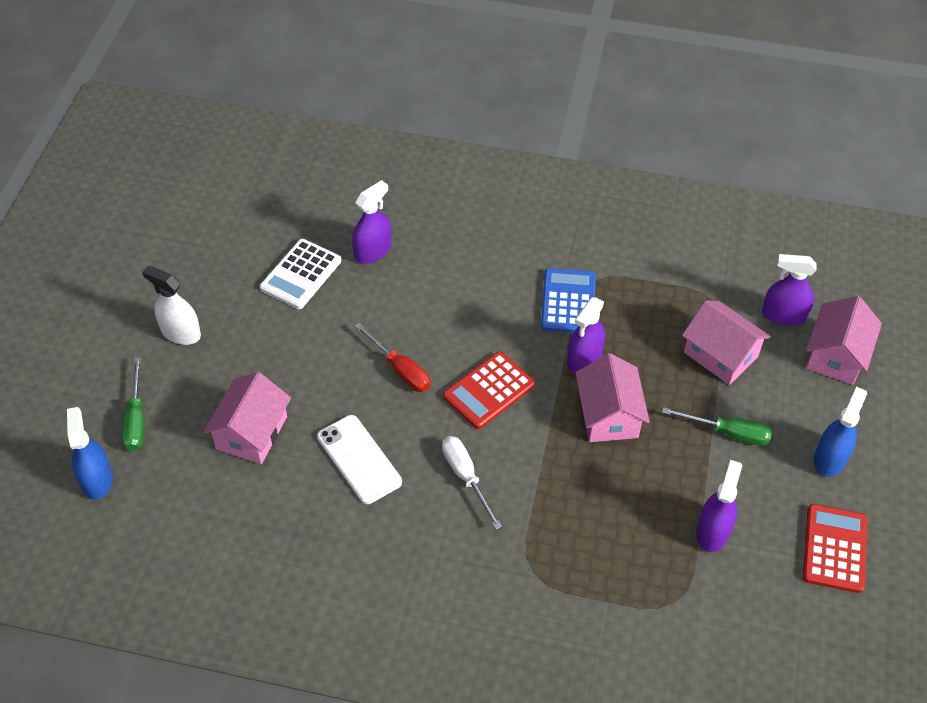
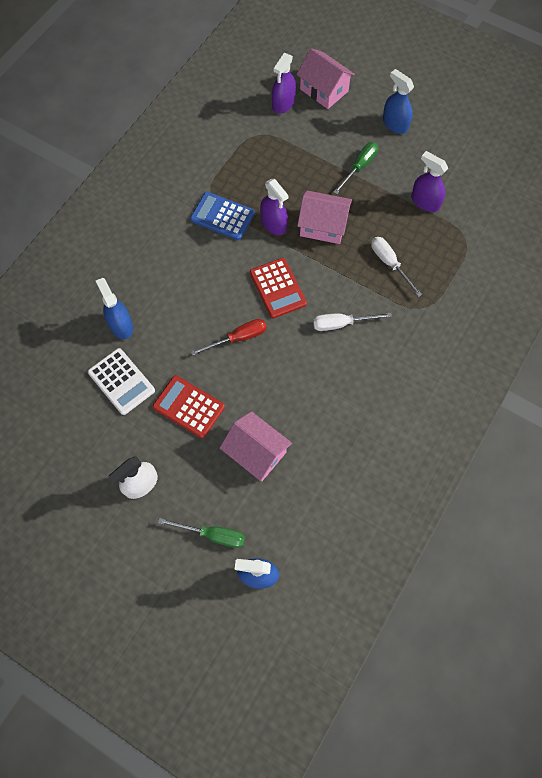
camera: 70 degrees left, 15 degrees up
white phone [317,415,402,504] -> none
purple spray bottle [352,180,391,264] -> blue spray bottle [96,278,133,339]
pink house [682,300,771,385] -> none
red calculator [803,504,867,593] -> red calculator moved to [152,375,225,438]
none -> white screwdriver [371,237,422,297]

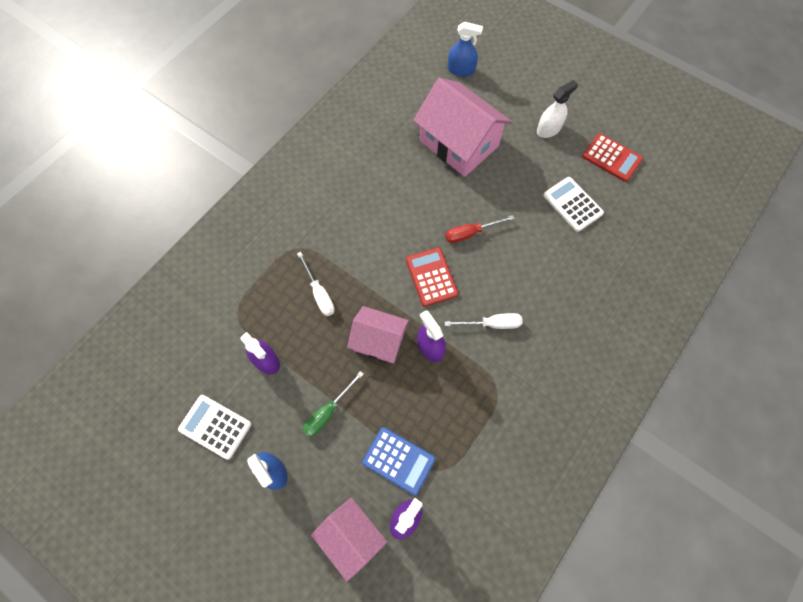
camera: 175 degrees left, 0 degrees up
blue spray bottle [96,278,133,339] -> none
red calculator [152,375,225,438] -> red calculator moved to [582,133,643,182]
green screwdriver [158,518,245,548] -> none
blue calculator [190,192,255,240] -> blue calculator moved to [362,427,436,495]
pink house [220,411,292,481] -> pink house [413,78,512,177], size x1.67
white screwdriver [313,313,392,331] -> white screwdriver moved to [444,313,523,329]
none -> white calculator [178,395,251,460]

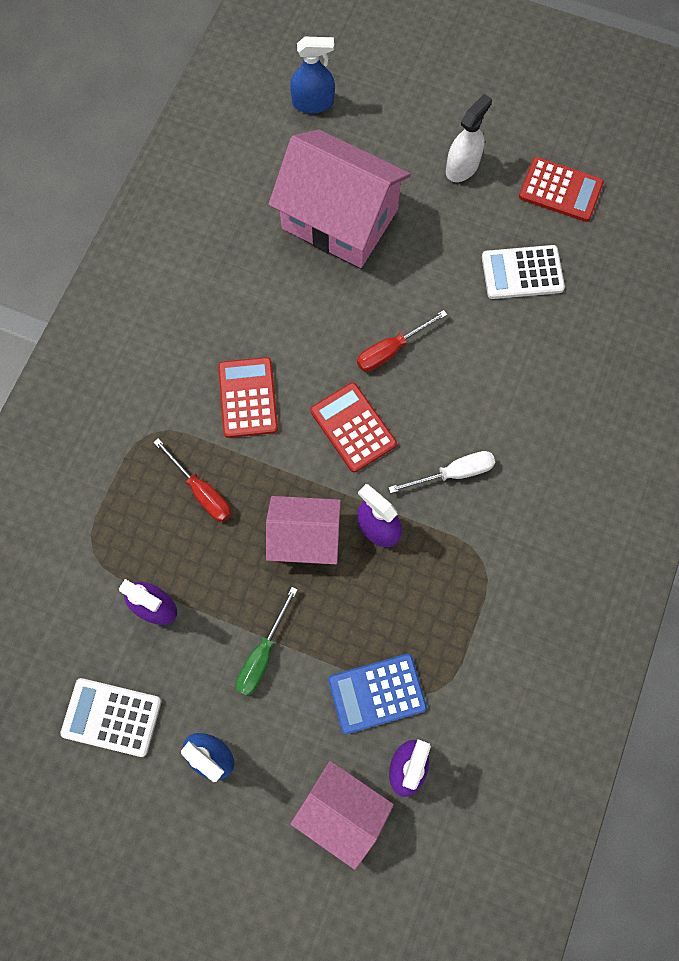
camera: 15 degrees left, 5 degrees up
white screwdriver [297,252,335,316] -> red screwdriver [153,438,231,522]
blue calculator [362,427,436,495] -> blue calculator turned 150 degrees clockwise [328,654,427,734]
white calculator [543,177,604,232] -> white calculator turned 45 degrees counterclockwise [482,245,565,299]
none -> red calculator [218,357,278,438]

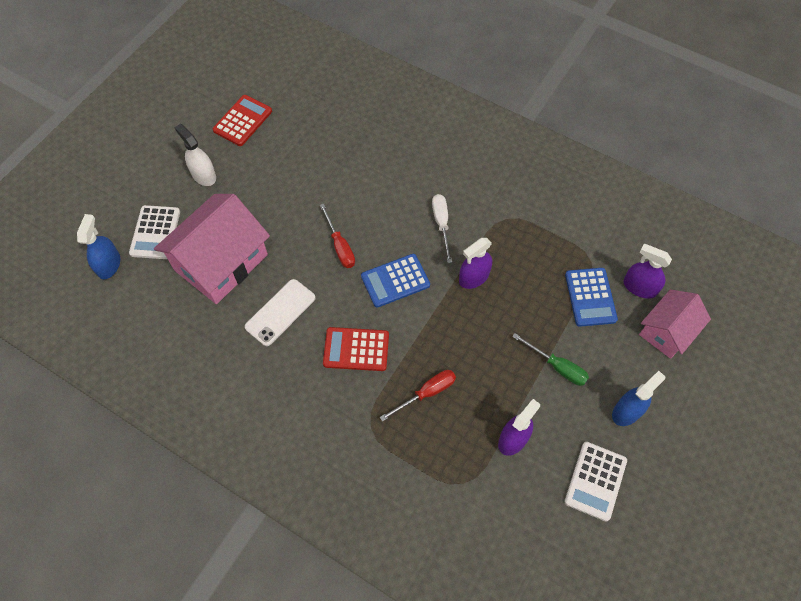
camera: 80 degrees left, 10 degrees down
pink house [266,496,341,564] -> none
red calculator [311,383,397,472] -> blue calculator [361,254,430,308]
white calculator [482,245,565,299] -> white calculator moved to [129,205,180,259]
none -> white phone [245,279,315,346]

